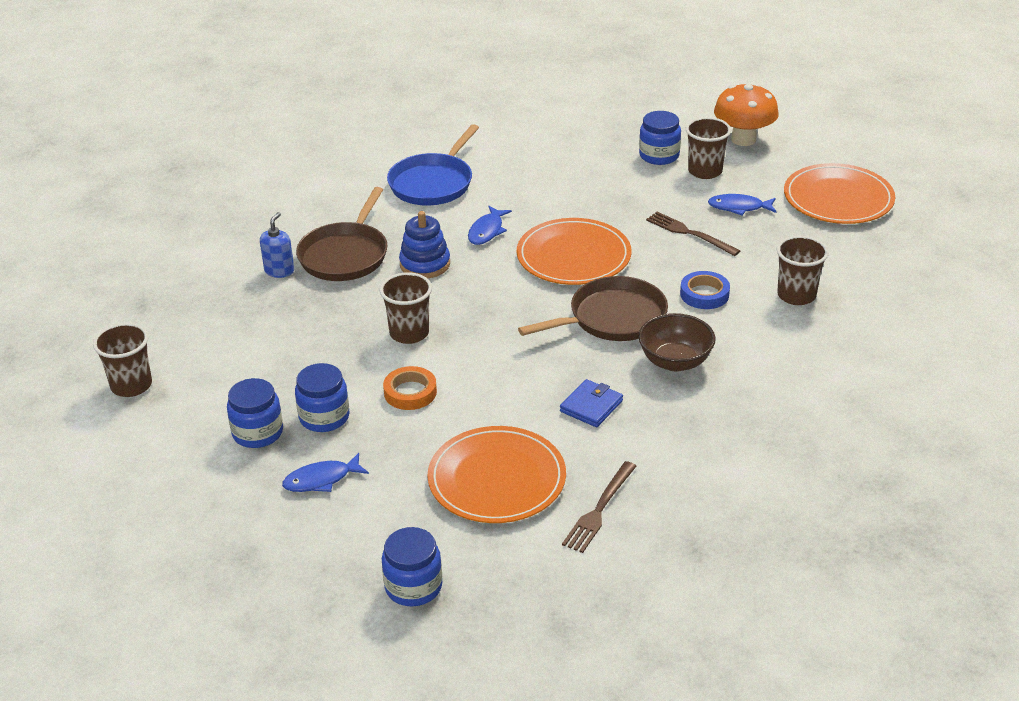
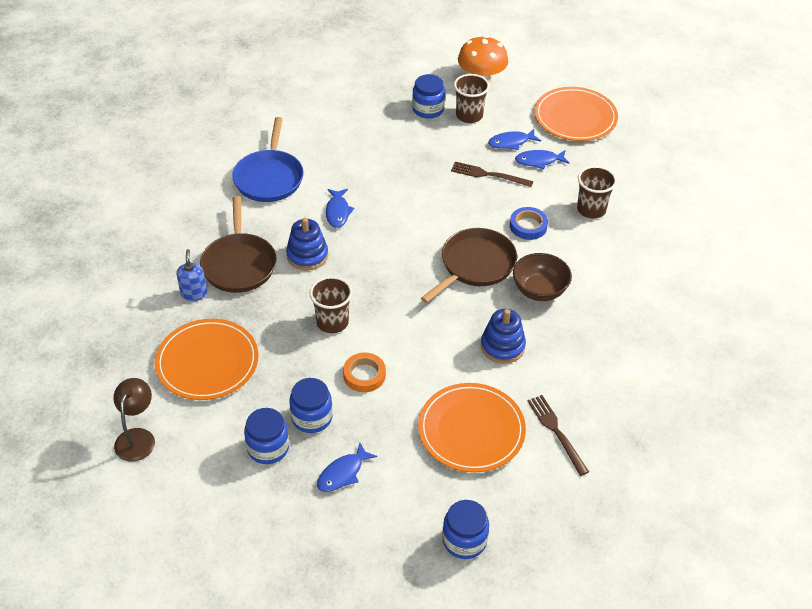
camera: 25 degrees left, 10 degrees up
brown cup [93,323,152,397] -> brown lamp [113,378,155,462]
orange plate [517,218,632,285] -> orange plate moved to [155,319,259,400]
blue wallet [560,379,623,427] -> blue stacking toy [481,309,526,364]
brown fork [562,461,636,553] -> brown fork turned 150 degrees clockwise [527,395,589,476]
none -> blue fish [515,150,569,169]

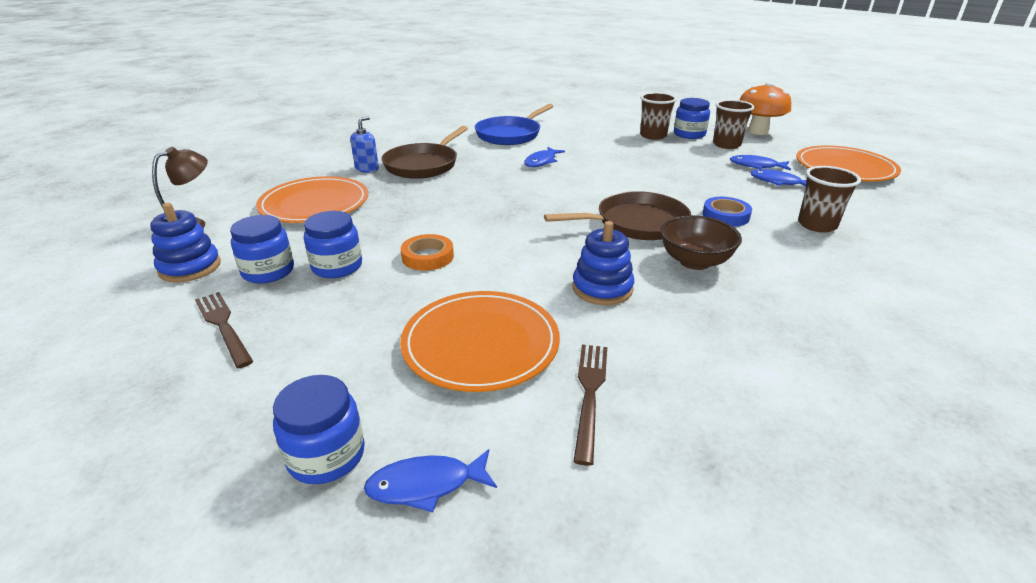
camera: 35 degrees right, 15 degrees down
blue stacking toy [286,218,328,271] -> blue stacking toy moved to [150,203,221,283]
brown cup [309,276,352,333] -> brown cup moved to [640,92,677,140]
blue fish [317,443,377,492] -> blue fish moved to [364,449,497,512]
brown fork [451,162,533,187] -> brown fork moved to [195,292,253,369]

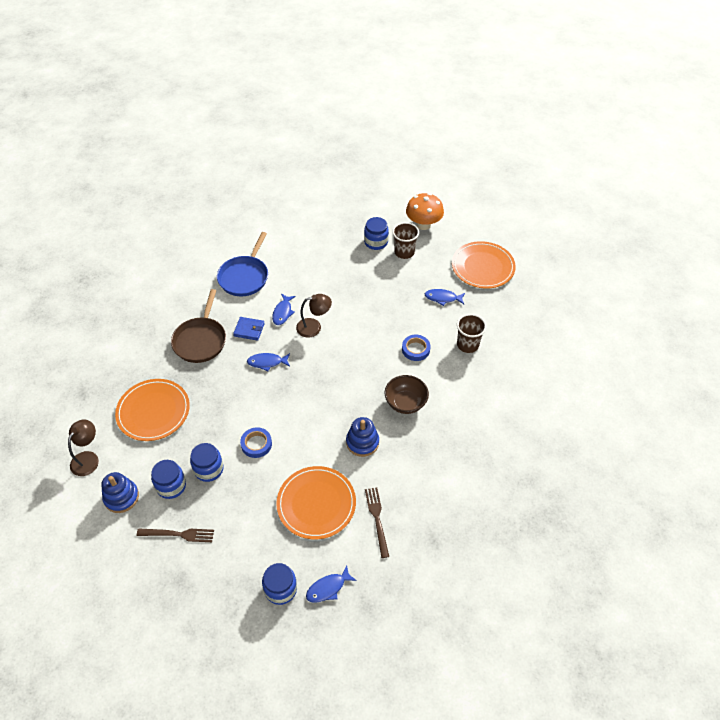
camera: 20 degrees left, 20 degrees up
brown fork [195,292,253,369] -> brown fork turned 150 degrees clockwise [137,528,214,542]
blue soap dispenser [350,116,379,173] -> none
orange tape [401,234,454,271] -> blue tape [240,427,272,458]
brown pan [544,191,691,240] -> none
brown cup [640,92,677,140] -> none
blue fish [730,155,791,171] -> blue fish moved to [247,353,290,371]
none -> blue wallet [233,317,265,341]
none -> brown lamp [296,294,332,338]

